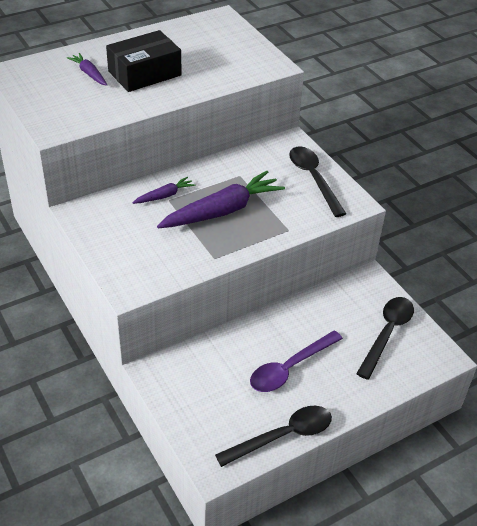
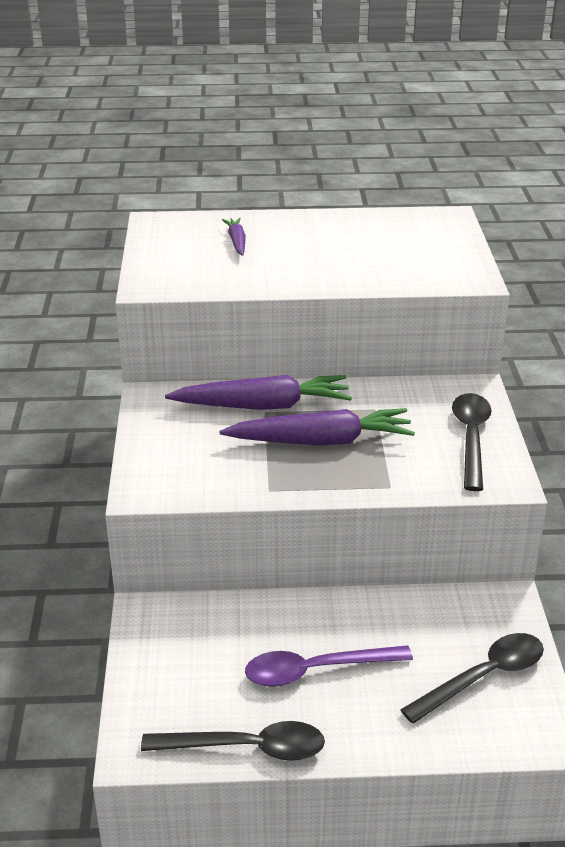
camera: 30 degrees right, 10 degrees down
black box [106,30,182,92] -> none
purple carrot [133,177,195,204] -> purple carrot [165,375,352,410], size x2.04

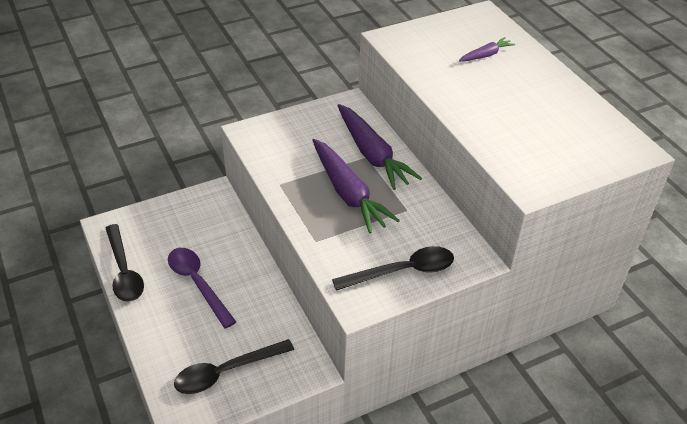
camera: 65 degrees right, 10 degrees up
black spoon [400,633,544,724] -> black spoon turned 120 degrees clockwise [174,339,294,394]

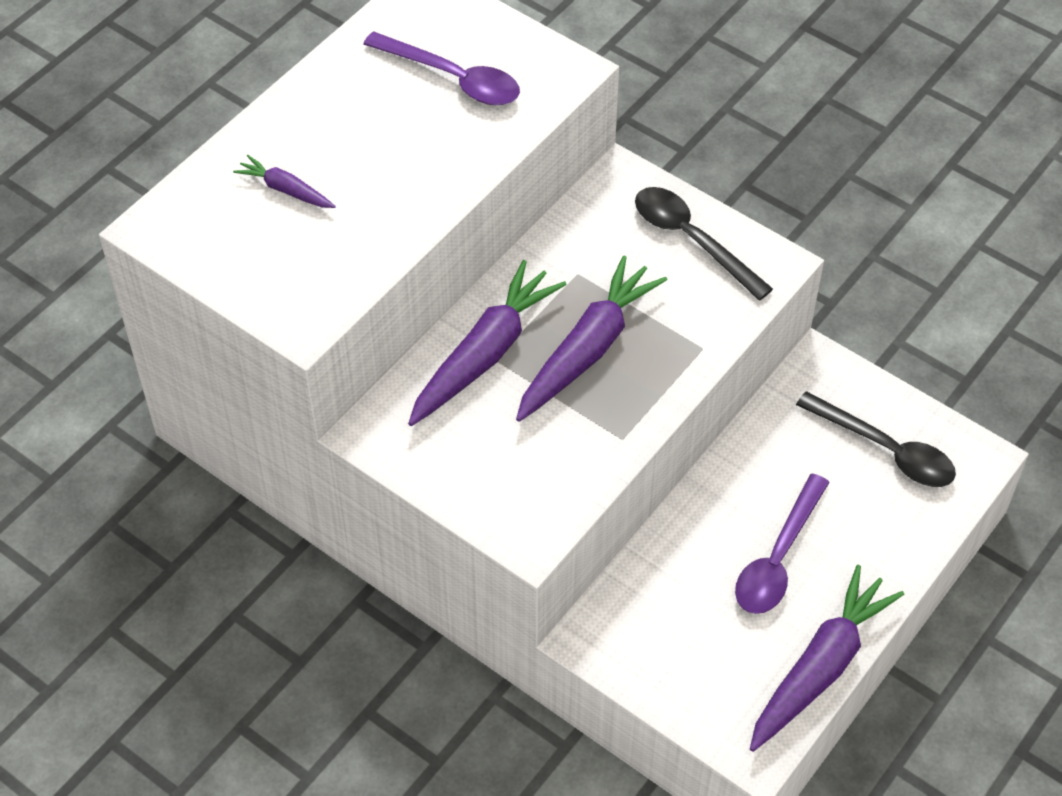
camera: 115 degrees left, 10 degrees up
black spoon [106,224,144,302] -> purple carrot [750,565,904,752]
none -> purple spoon [363,31,520,105]

